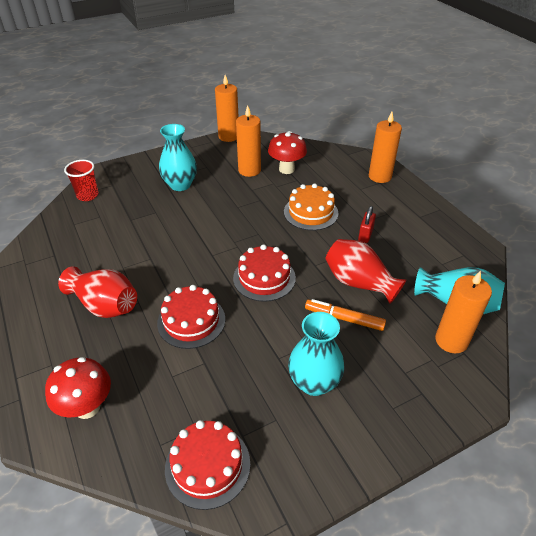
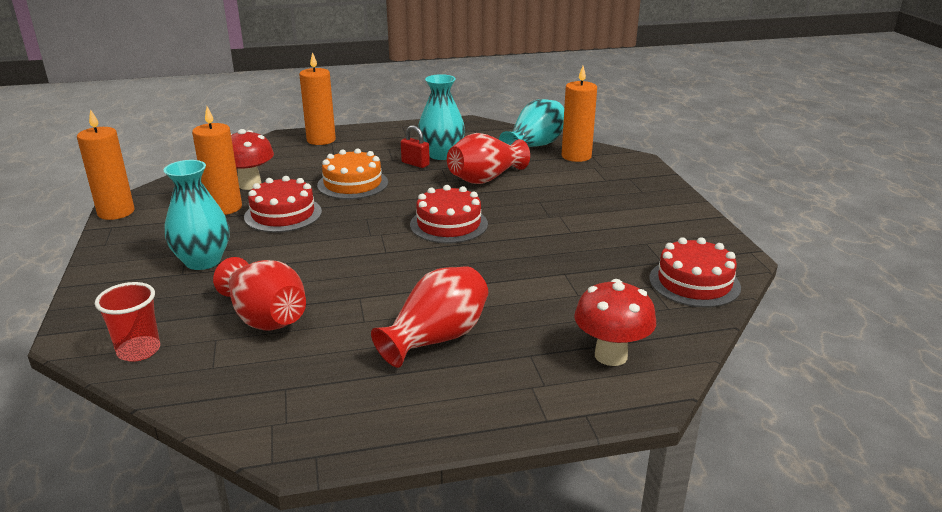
camera: 75 degrees left, 15 degrees down
red cake [157,285,225,349] -> red cake moved to [244,176,322,233]
turquoise vase [288,312,345,396] -> turquoise vase moved to [418,74,465,160]
orange marker [305,299,386,331] -> none
none -> red vase [213,257,306,331]

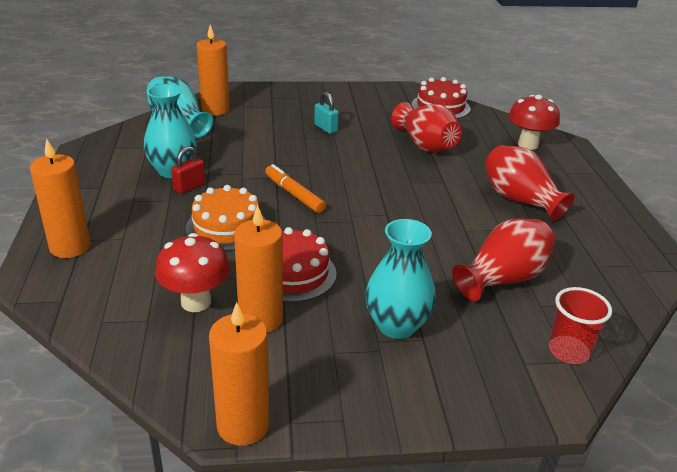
camera: 85 degrees left, 5 degrees up
red cake [410,185,488,243] -> none
red vase [447,133,530,184] -> red vase moved to [392,102,462,152]
none -> orange marker [265,164,326,213]
none -> turquoise padlock [314,92,339,134]

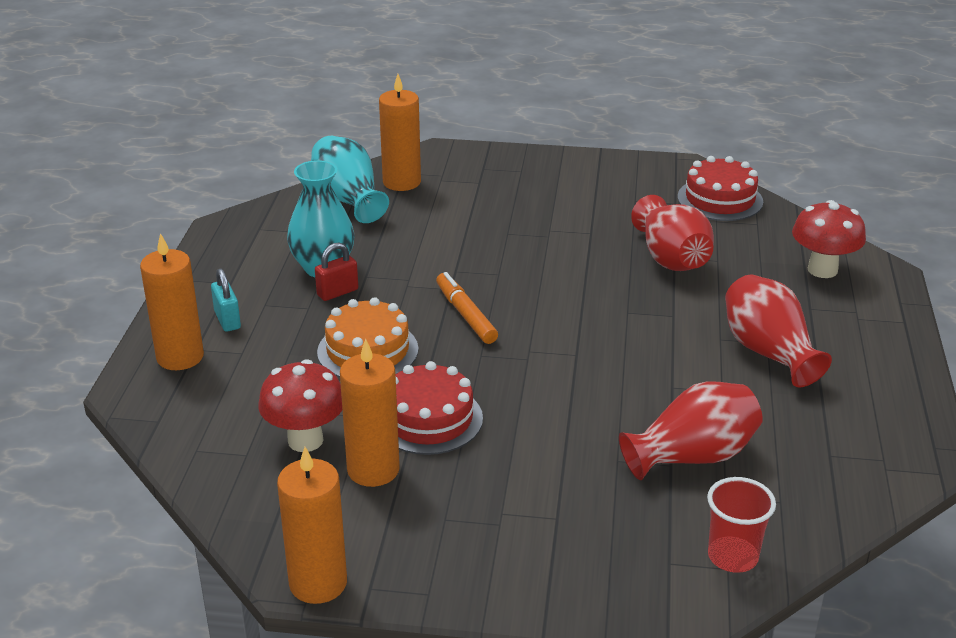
camera: 15 degrees right, 0 degrees up
turquoise padlock [314,92,339,134] -> turquoise padlock moved to [211,268,241,332]
turquoise vase [365,219,436,339] -> none

